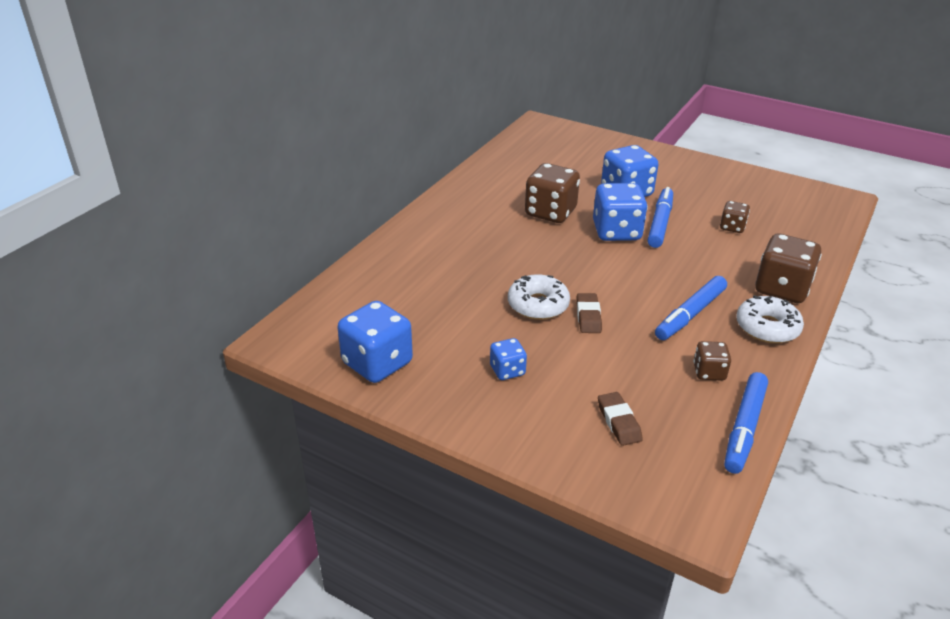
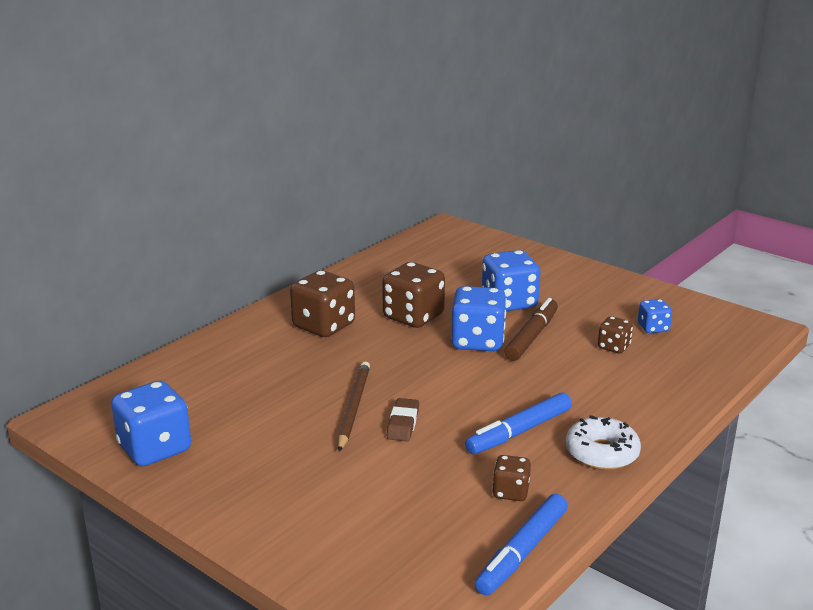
camera: 10 degrees right, 10 degrees down
blue dice [490,338,527,380] -> blue dice moved to [638,299,672,333]
white donut [508,274,570,320] -> brown pencil [338,361,370,452]
brown eraser [598,392,643,446] -> none
blue marker [648,187,673,248] -> brown marker [504,298,558,361]
brown dice [755,234,822,303] -> brown dice moved to [290,270,355,337]

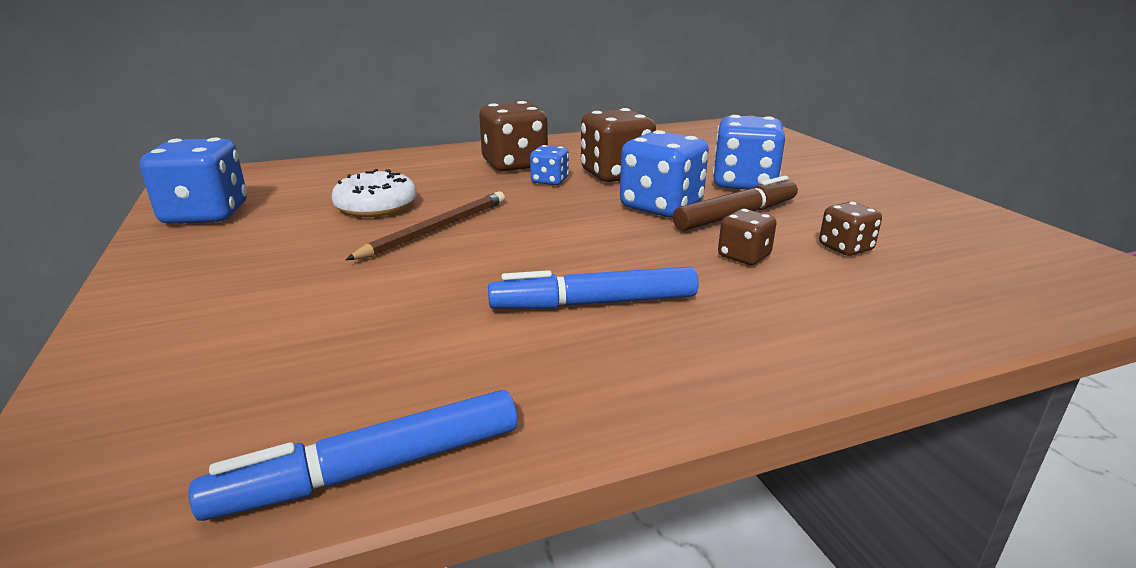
camera: 30 degrees right, 0 degrees up
brown eraser [387,398,419,441] -> none
brown dice [492,455,531,501] -> brown dice moved to [718,209,776,265]
white donut [566,415,641,470] -> white donut moved to [331,169,417,217]
blue dice [638,299,672,333] -> blue dice moved to [530,145,569,185]

